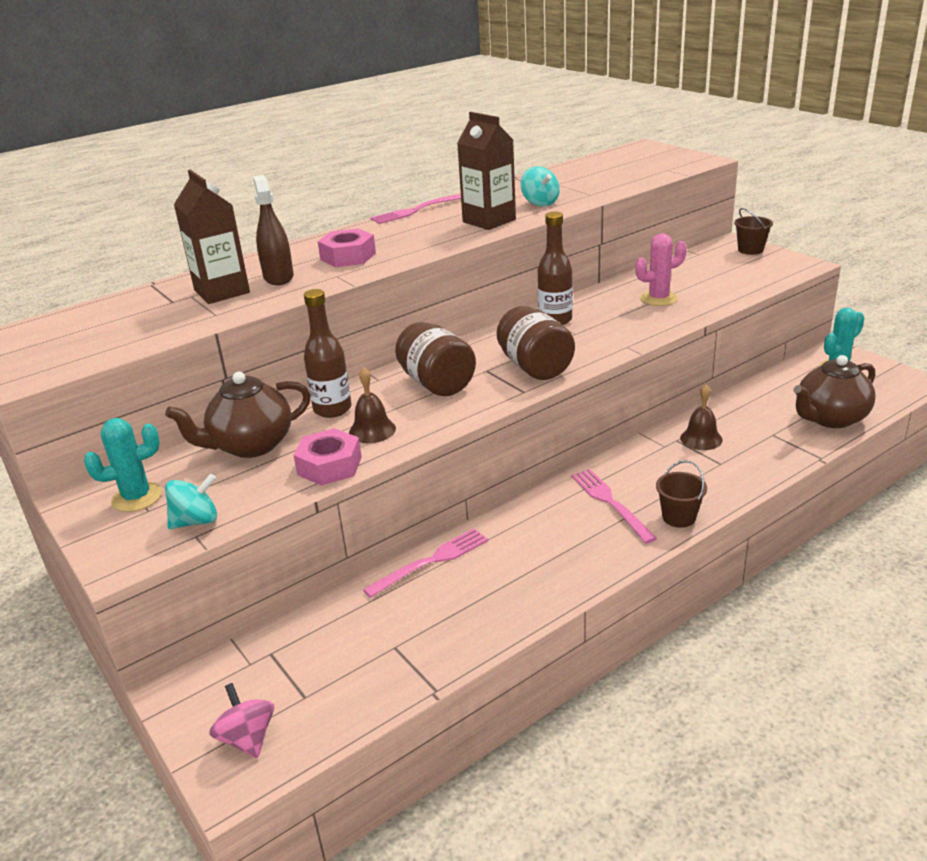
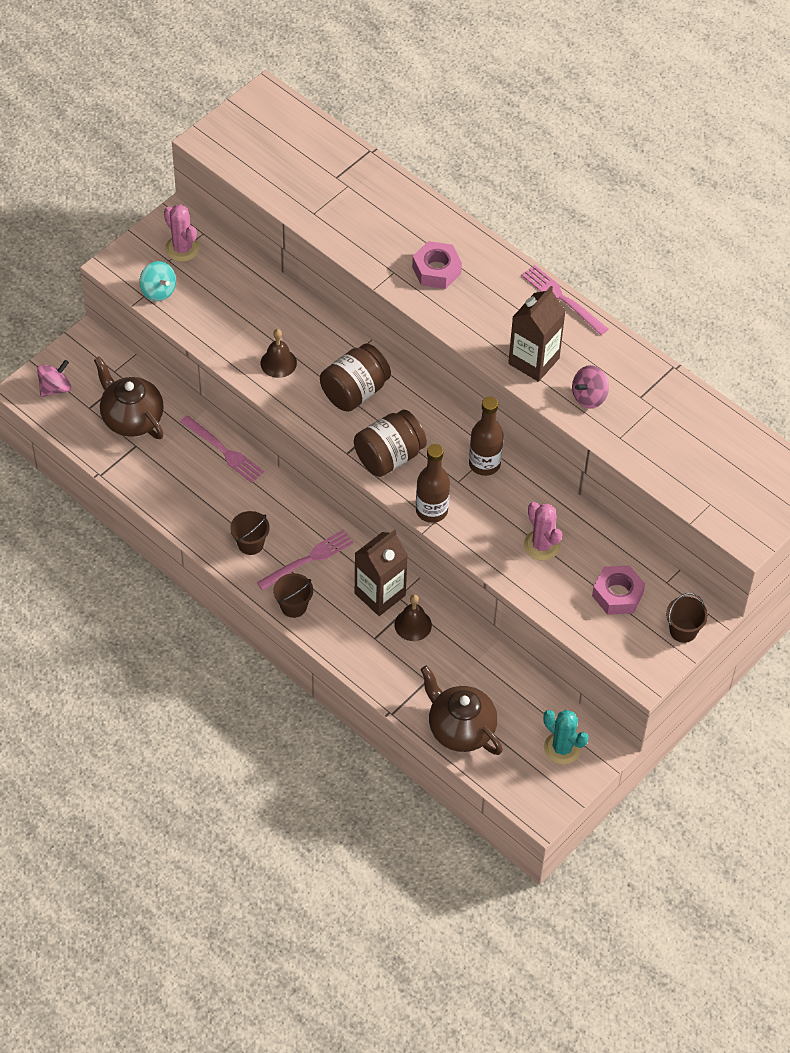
camera: 75 degrees right, 25 degrees up
turquoise cactus [84,418,162,512] -> pink cactus [164,204,199,262]
brown teapot [165,372,311,458] -> brown teapot moved to [94,356,164,439]
brown carton [174,170,250,304] -> brown carton moved to [355,530,408,616]
brown spray bottle [253,175,294,285] -> none
pink nut [293,428,362,486] -> pink nut moved to [592,565,645,615]
brown bottle [304,289,352,418] -> brown bottle moved to [416,444,450,523]
turquoise spinning top [521,166,560,206] -> pink spinning top [572,365,609,408]
none -> brown bucket [230,511,270,555]

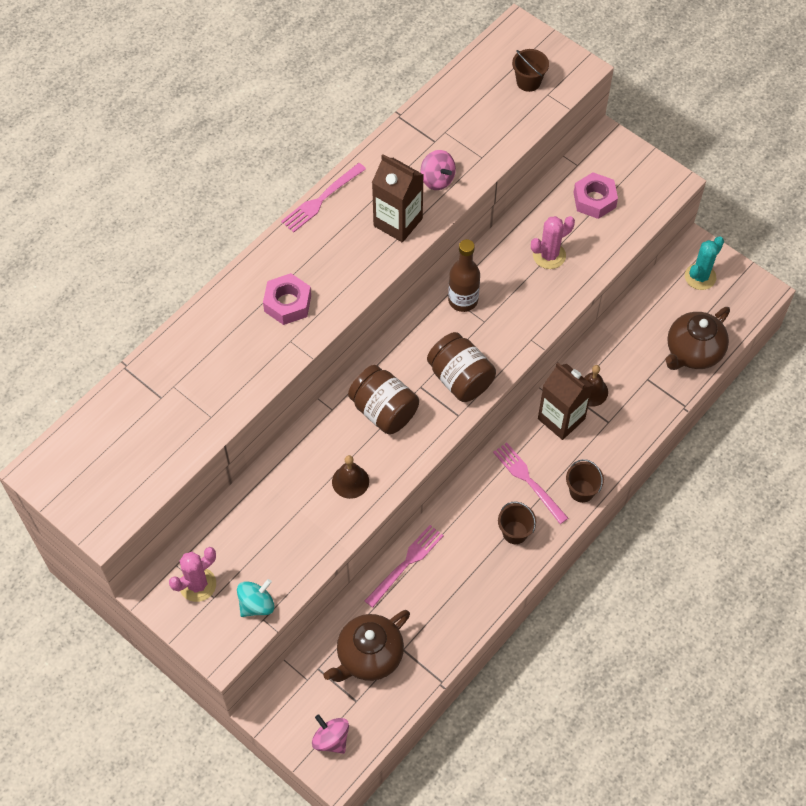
camera: 90 degrees left, 5 degrees up
brown bottle [416,444,450,523] -> none
brown bucket [666,593,708,643] -> brown bucket moved to [512,49,549,92]

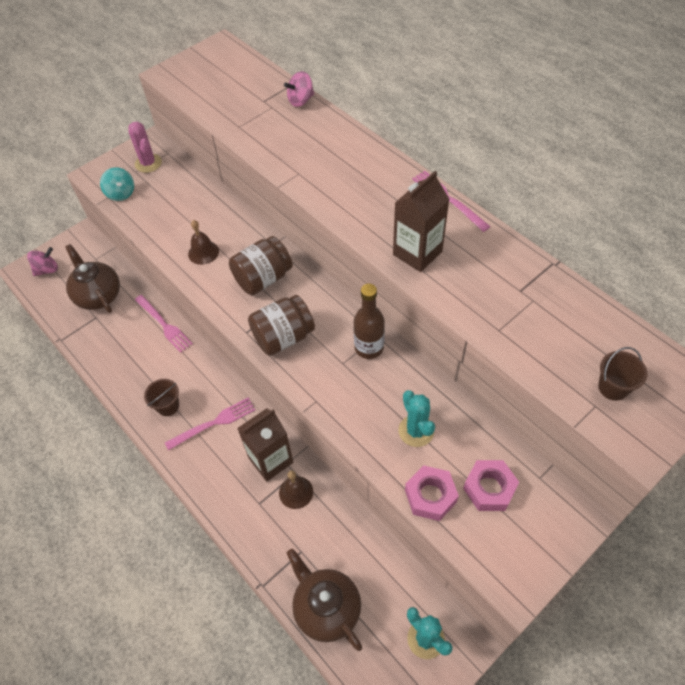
camera: 100 degrees right, 5 degrees down
pink nut [263,273,311,325] -> pink nut moved to [405,465,459,521]
pink spinning top [420,150,456,190] -> pink spinning top moved to [284,71,314,107]
pink cactus [531,216,575,269] -> turquoise cactus [398,390,435,447]
brown bucket [566,459,604,503] -> none

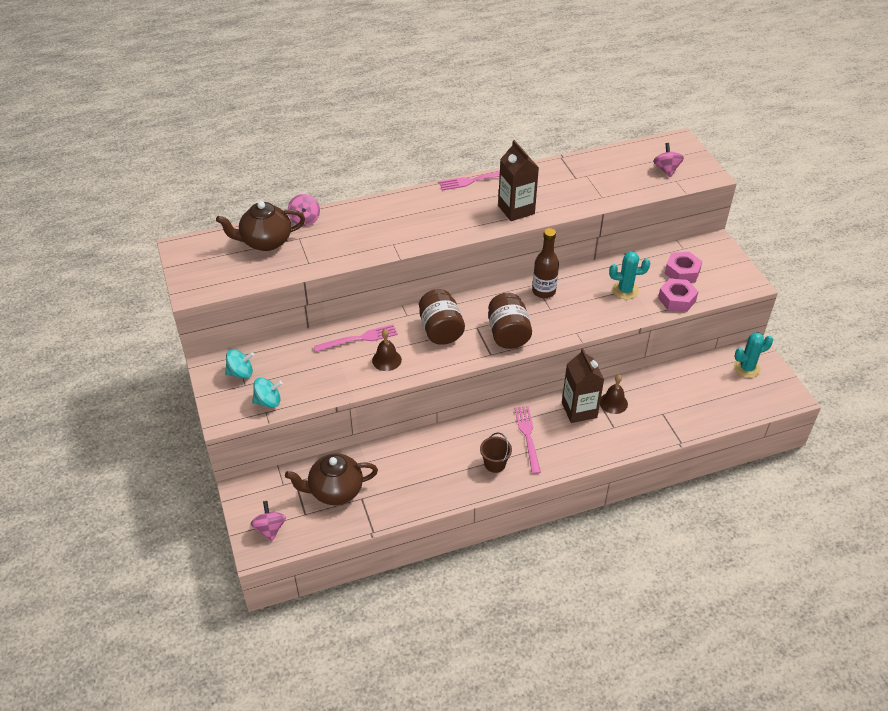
camera: 70 degrees left, 10 degrees down
pink cactus [128,122,162,173] -> turquoise spinning top [225,349,254,379]
pink fork [135,295,193,353] -> pink fork moved to [314,324,398,352]
brown teapot [287,549,362,651] -> brown teapot moved to [216,201,305,251]
brown bucket [598,347,648,401] -> pink spinning top [653,143,684,177]

